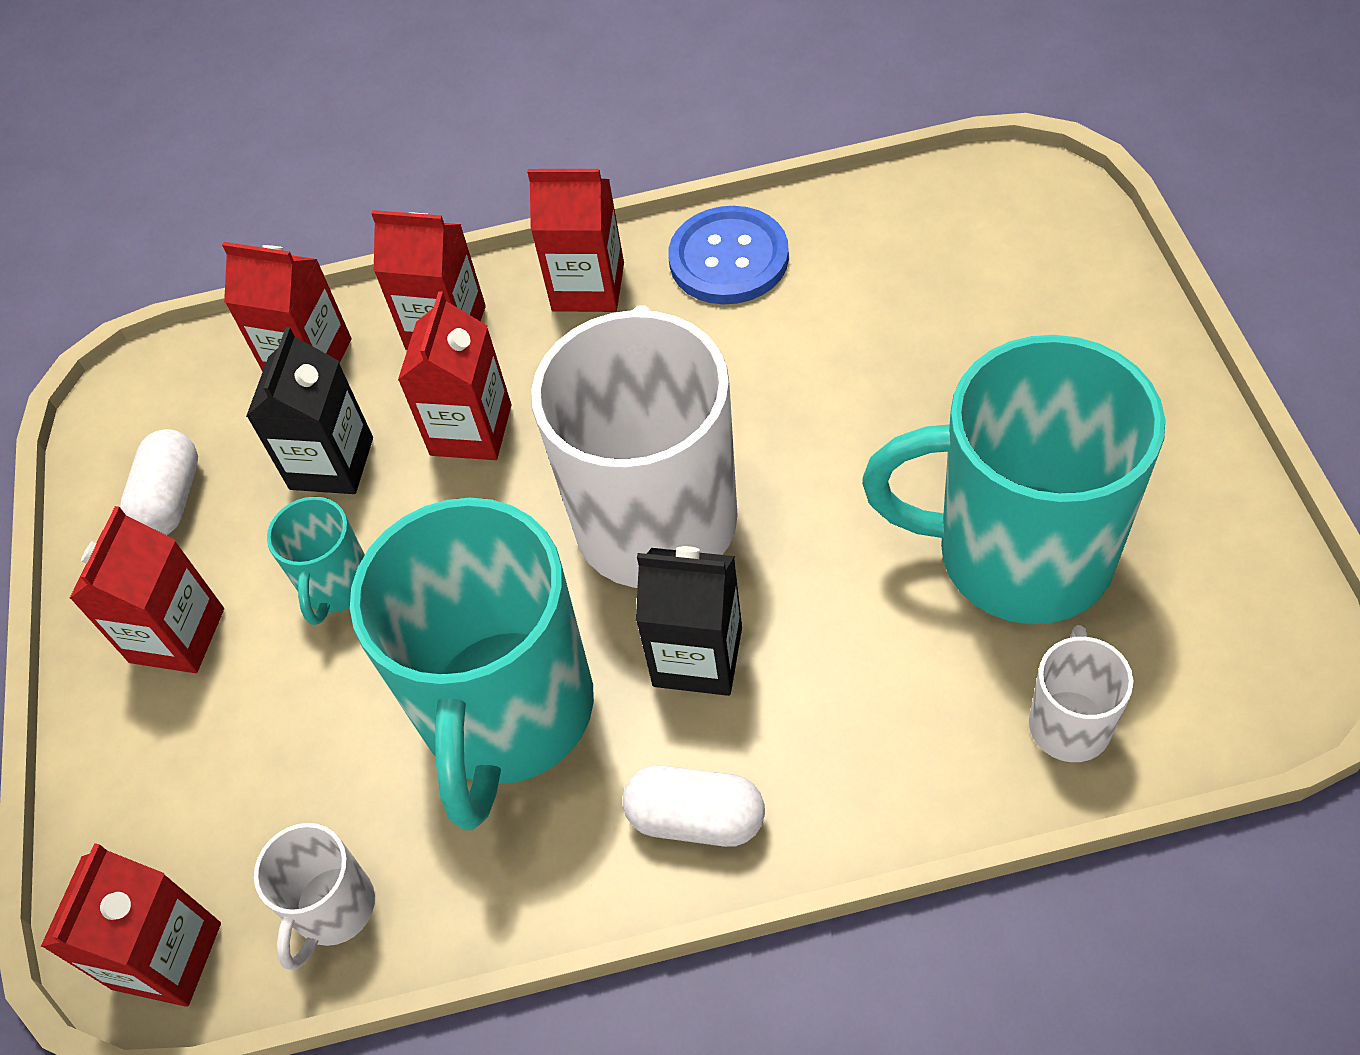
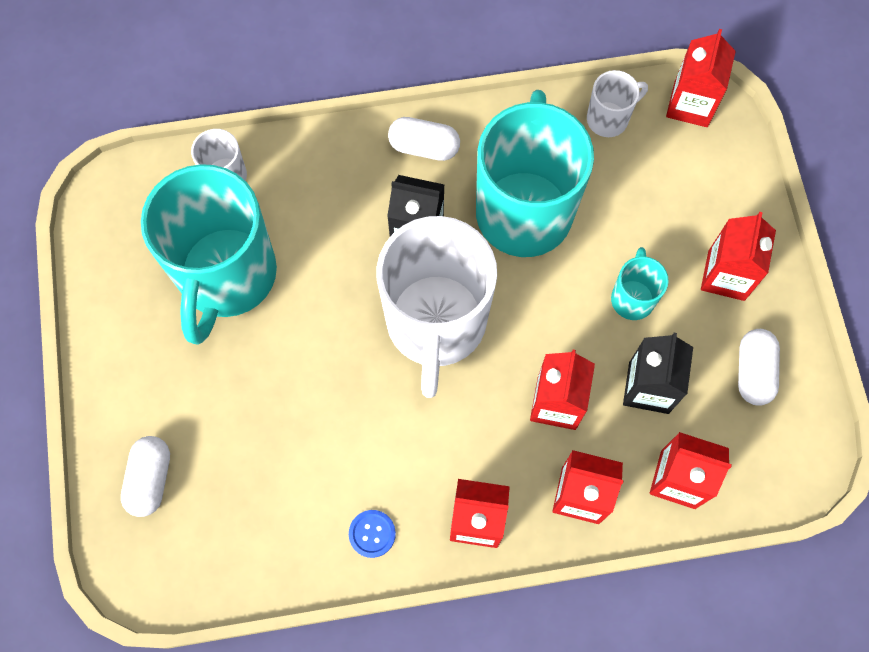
camera: 175 degrees right, 15 degrees up
white mug [254,823,375,970] -> white mug turned 45 degrees clockwise [587,70,648,137]
blue button [668,206,789,304] -> blue button [349,510,396,558], size x0.53
turquoise mug [862,335,1165,624] -> turquoise mug turned 90 degrees clockwise [141,164,277,345]
none -> white capsule [121,436,170,517]

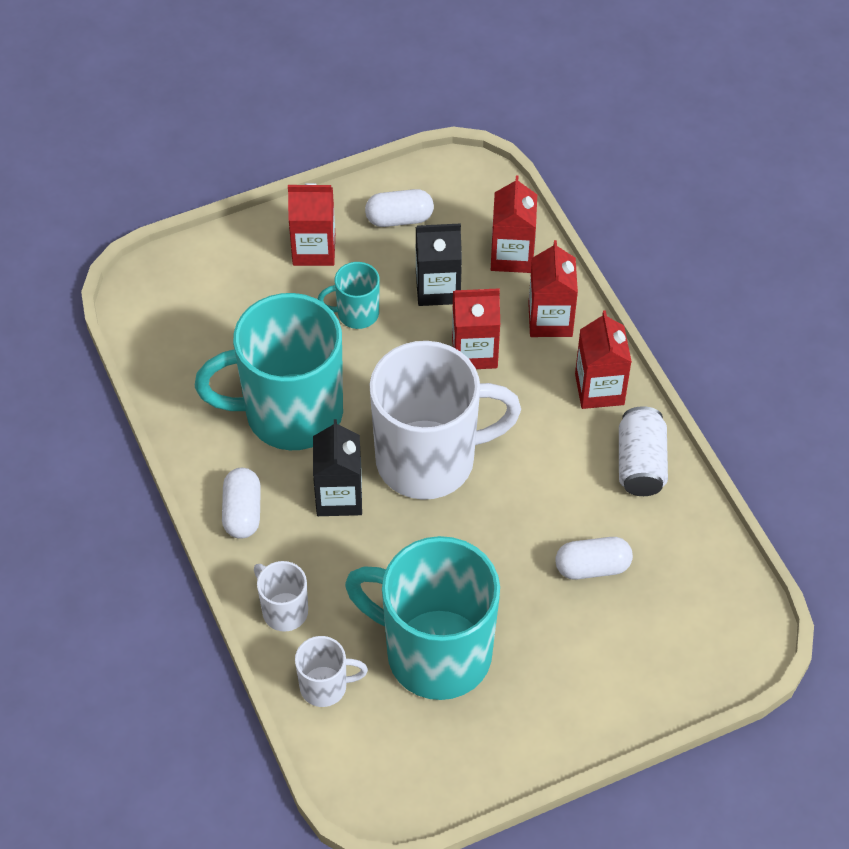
camera: 105 degrees left, 15 degrees down
white capsule [121,436,170,517] -> white capsule moved to [555,537,633,580]
turquoise mug [141,164,277,345] -> turquoise mug turned 150 degrees counterclockwise [345,536,500,700]
blue button [349,510,396,558] -> white can [619,406,668,496]
white mug [587,70,648,137] -> white mug moved to [254,561,308,631]
red carton [666,29,736,127] -> none

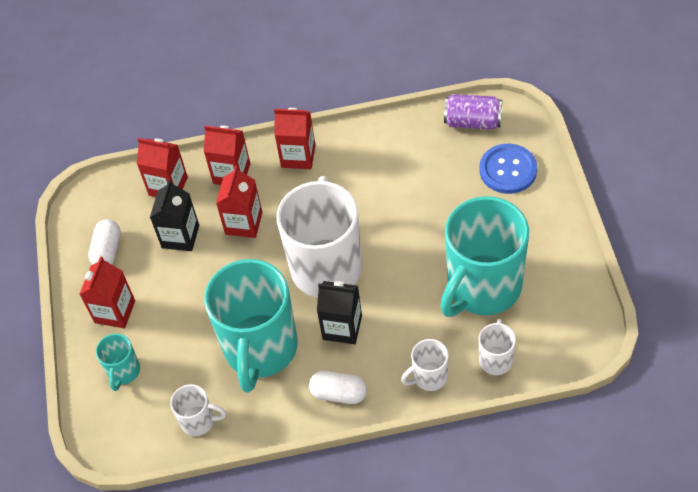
camera: 70 degrees left, 0 degrees up
turquoise mug [318,262,380,329] -> turquoise mug moved to [96,334,140,391]
white capsule [555,537,633,580] -> none
white can [619,406,668,496] -> none
none -> white mug [170,384,226,436]
none -> purple can [444,94,502,130]
none -> blue button [479,144,537,194]

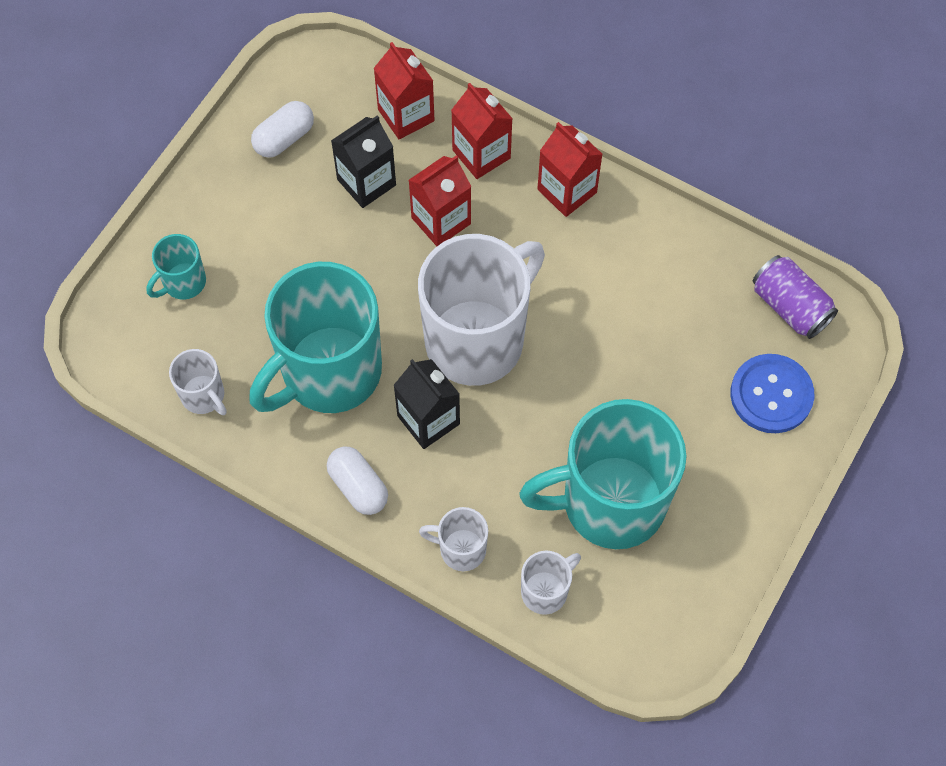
camera: 35 degrees right, 10 degrees up
red carton [80,256,135,328] -> none

